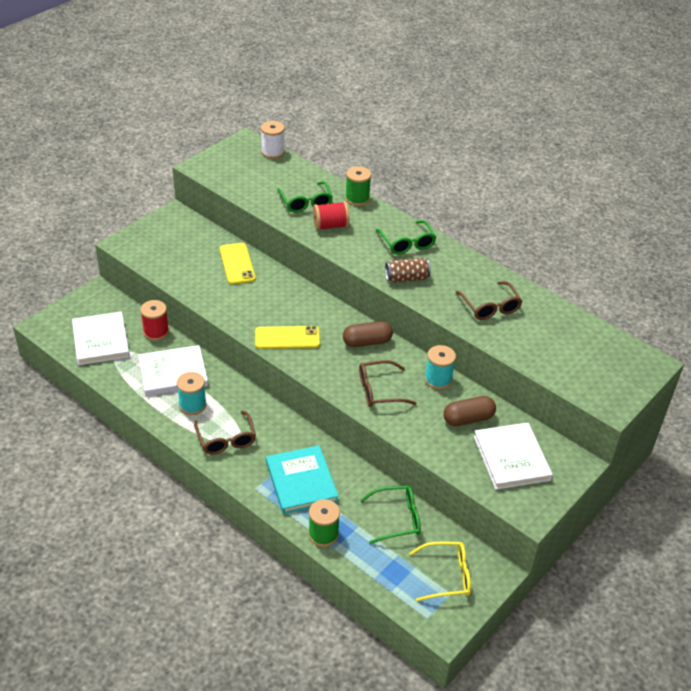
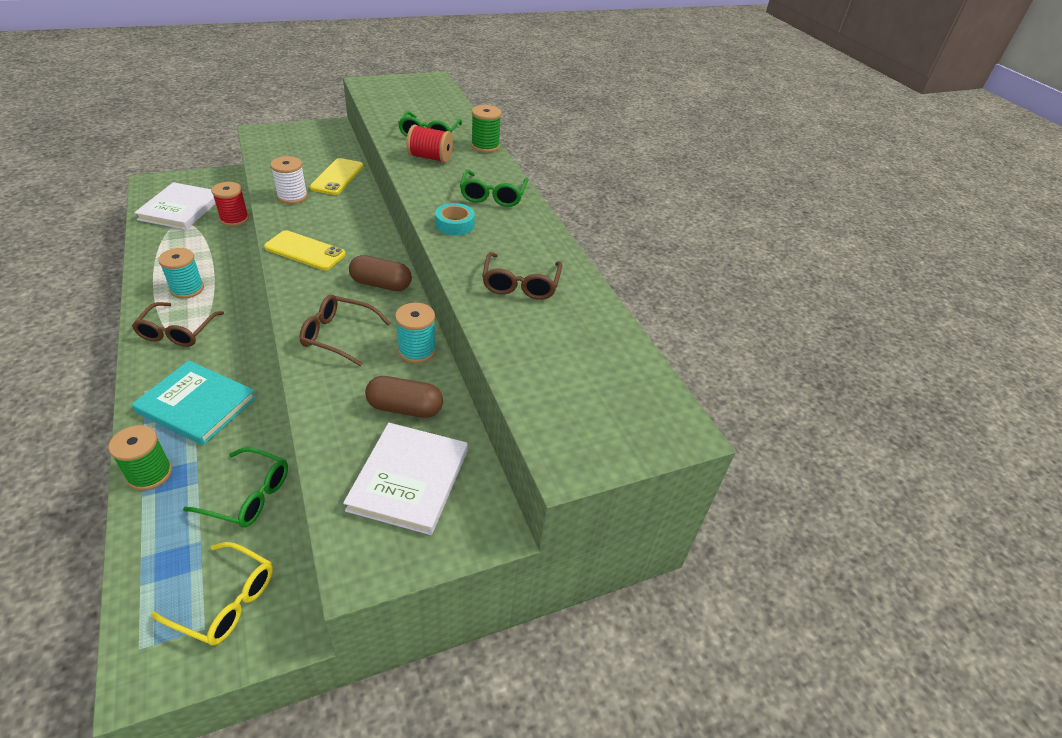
camera: 25 degrees right, 0 degrees up
white book [138,345,208,396] -> none
white spool [261,121,285,159] -> white spool moved to [270,156,308,204]
turquoise book [266,445,339,514] -> turquoise book turned 75 degrees counterclockwise [131,360,257,445]
brown can [385,258,431,282] -> turquoise tape [435,203,475,236]

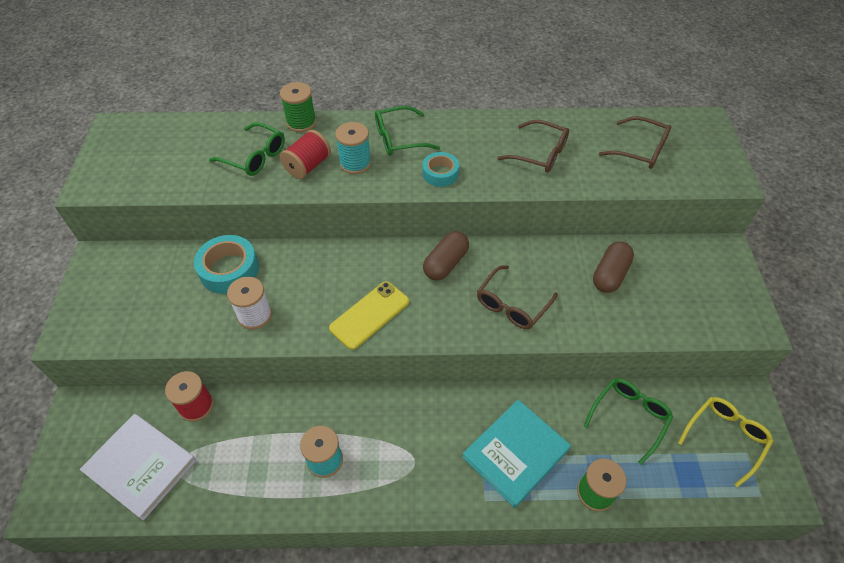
camera: 65 degrees left, 10 degrees up
brown glasses [132,302,224,347] -> brown glasses moved to [599,116,671,169]
yellow phone [310,158,364,195] -> turquoise tape [194,235,259,294]
white book [343,423,468,535] -> none
turquoise spool [395,303,436,363] -> turquoise spool moved to [335,122,371,174]
green glasses [460,170,529,207] -> green glasses turned 135 degrees clockwise [375,106,440,156]

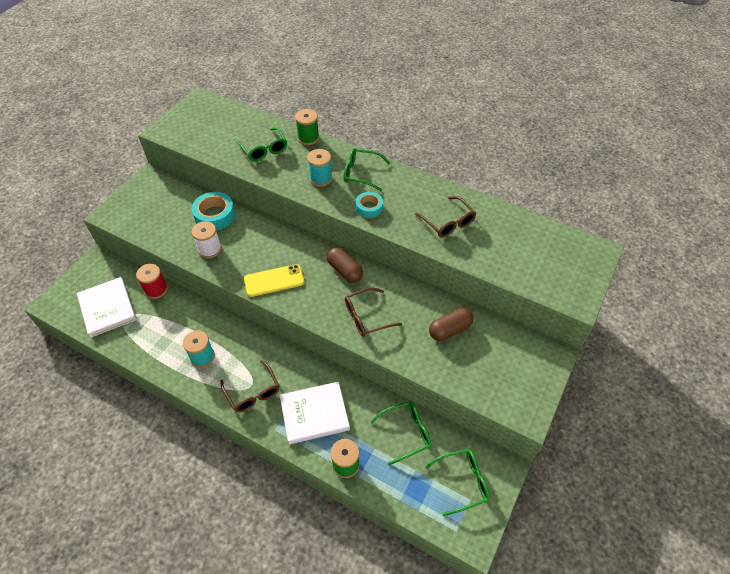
camera: 30 degrees right, 0 degrees up
red spool [280,130,331,179] -> none
brown capsule [423,231,469,281] -> brown capsule turned 75 degrees clockwise [327,247,363,283]
turquoise book [462,399,571,508] -> white book [280,382,350,444]
brown glasses [599,116,671,169] -> brown glasses moved to [221,360,279,412]
yellow glasses [678,397,773,488] -> green glasses [425,449,490,516]

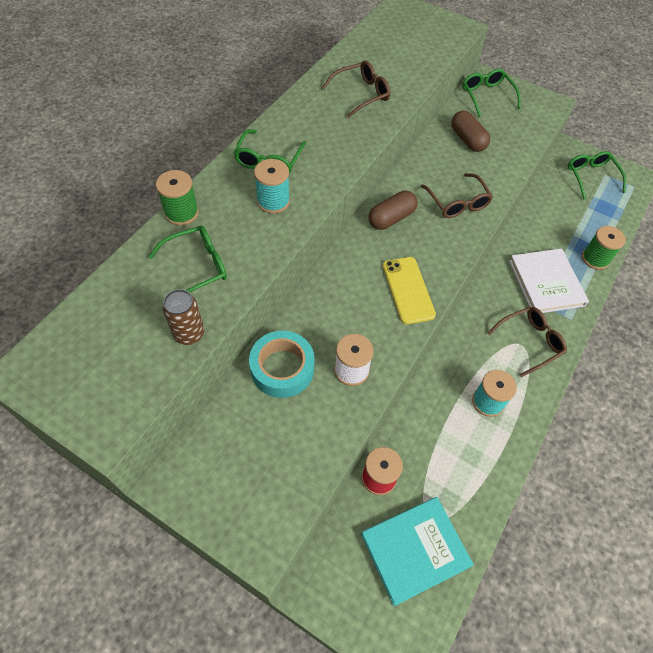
camera: 90 degrees left, 5 degrees up
white book [77,277,137,338] -> turquoise book [361,497,474,606]
turquoise tape [356,192,383,218] -> none
green glasses [370,401,431,465] -> green glasses moved to [462,69,521,117]
none -> brown can [163,289,204,345]

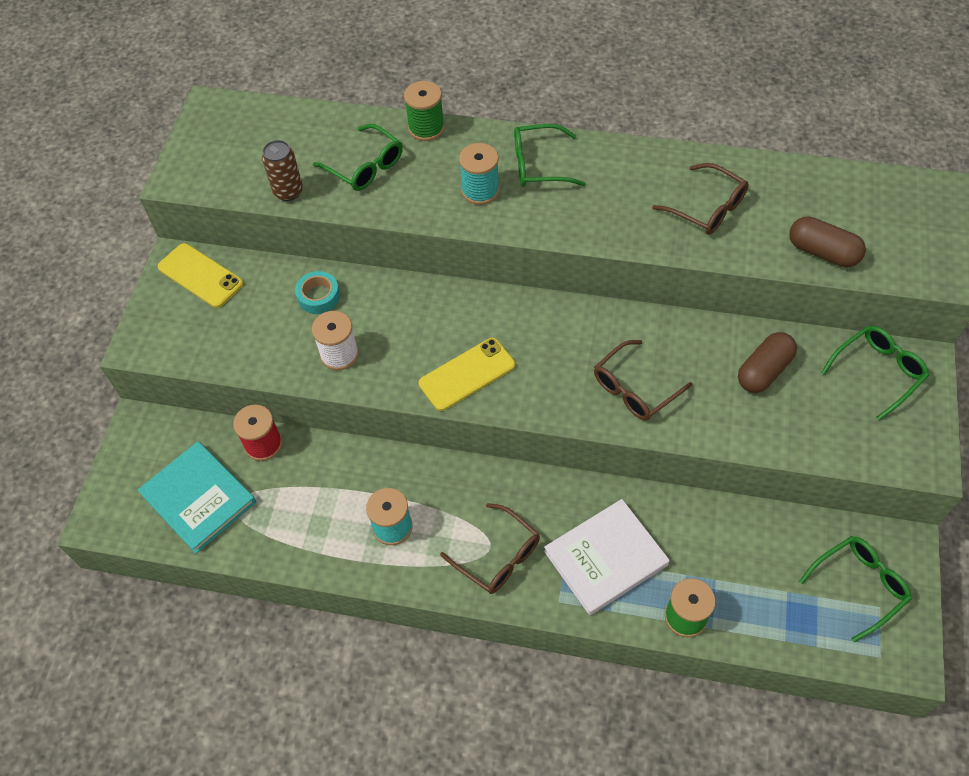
camera: 75 degrees right, 0 degrees up
turquoise tape [249,331,315,398] -> turquoise tape [295,271,340,314], size x0.63
brown capsule [368,191,418,230] -> brown capsule moved to [789,216,866,267]
none -> yellow phone [158,243,243,308]

